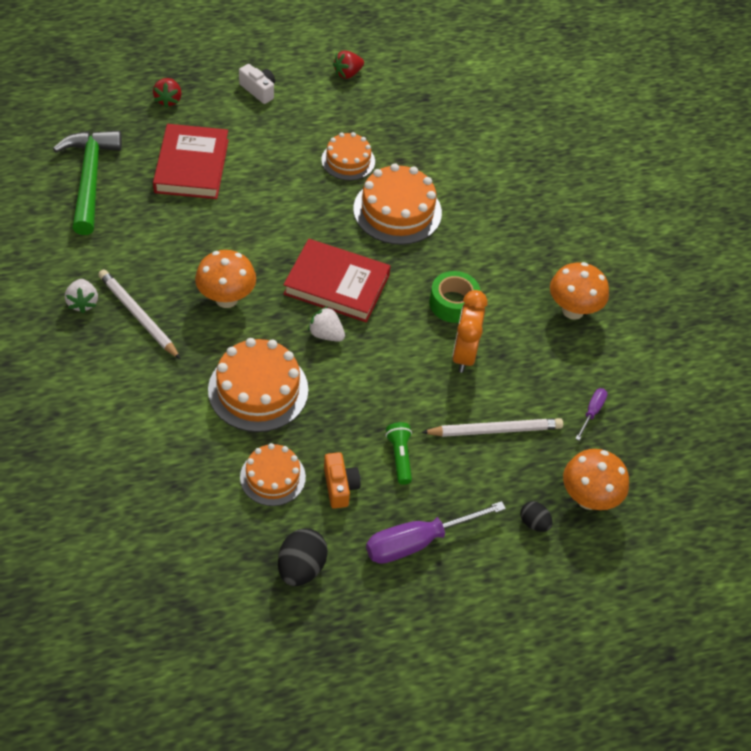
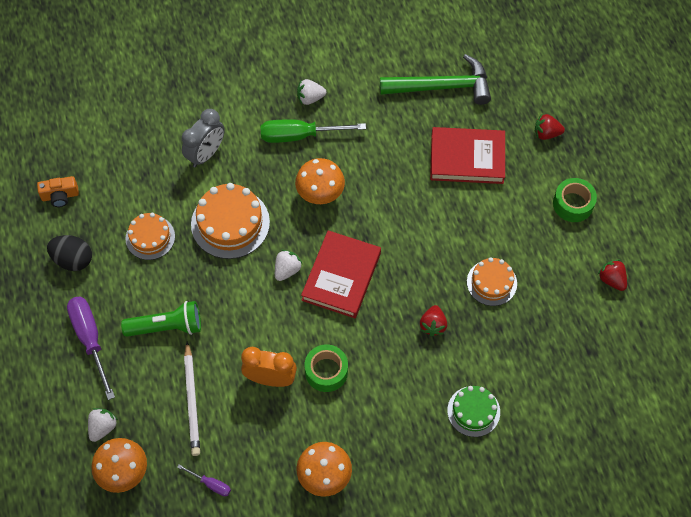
camera: 95 degrees right, 10 degrees up
white pencil [98,269,181,360] -> green screwdriver [261,119,366,143]
white camera [239,64,275,104] -> green tape [553,178,597,222]
orange camera [324,452,361,509] -> orange camera moved to [37,176,79,207]
orange cake [353,163,442,245] -> red strawberry [420,305,447,336]
green flashlight [385,422,412,485] -> green flashlight [121,301,201,337], size x1.58
black egg [520,501,553,532] -> white strawberry [88,408,118,442]
none -> grey clock [182,109,225,167]
none -> green cake [447,386,500,437]

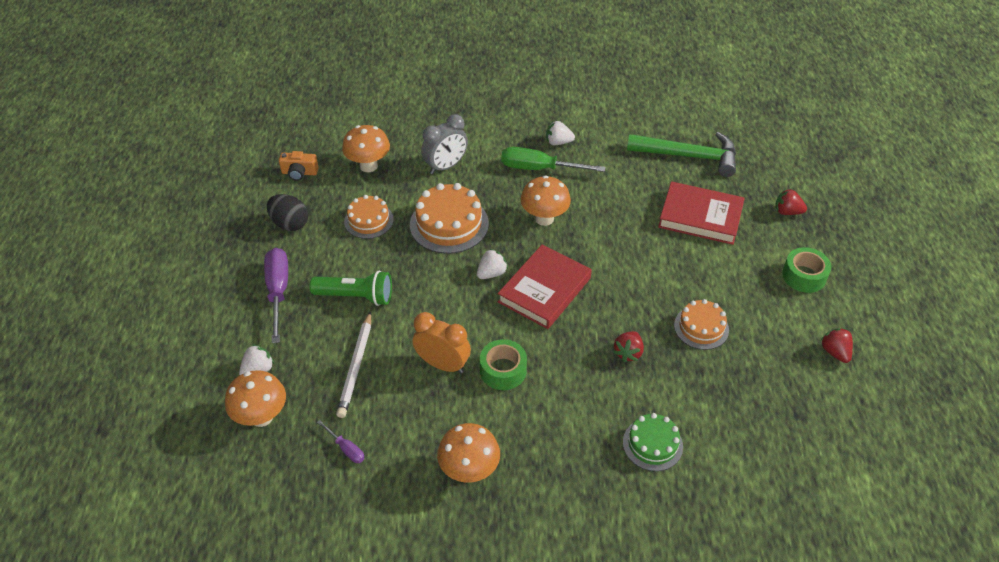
camera: 15 degrees right, 15 degrees down
none -> orange mushroom [342,125,390,172]

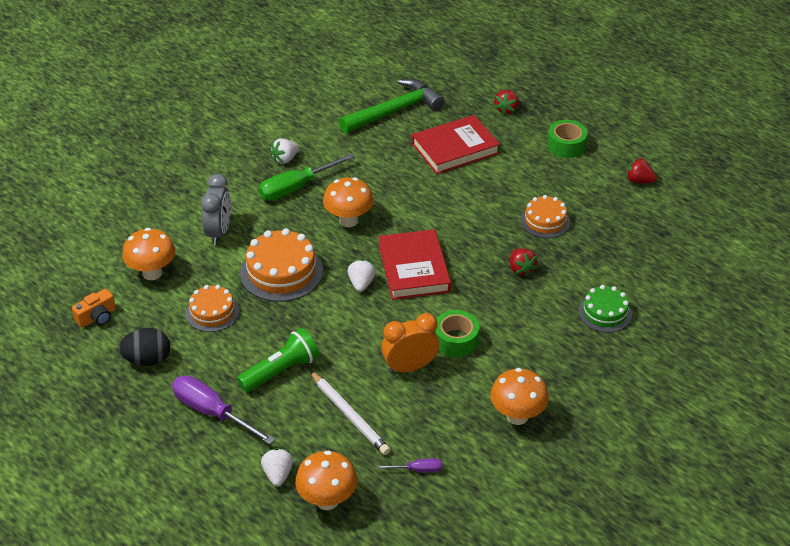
camera: 45 degrees left, 5 degrees down
red strawberry [775,189,807,215] -> red strawberry turned 45 degrees counterclockwise [494,90,519,115]

